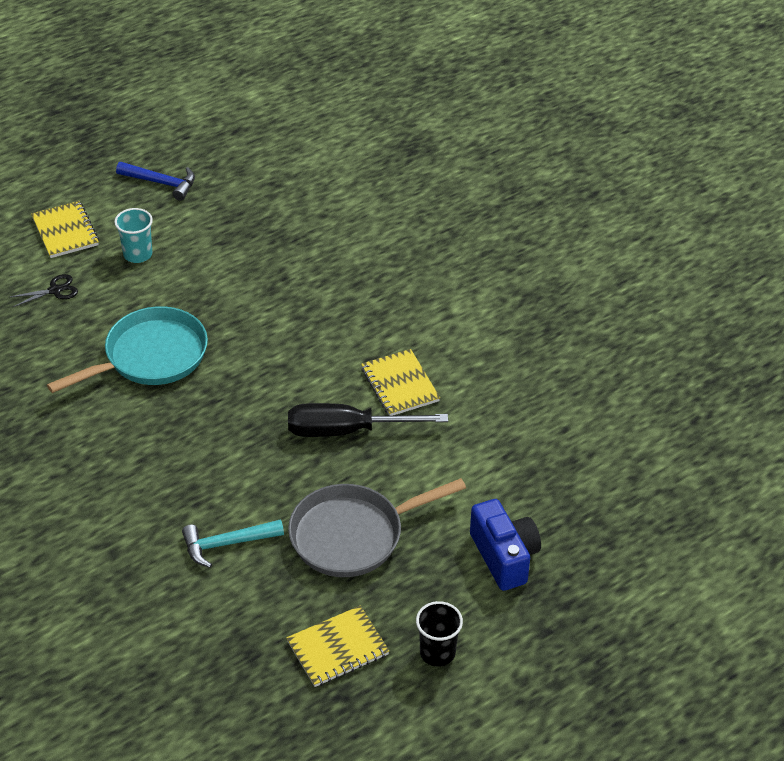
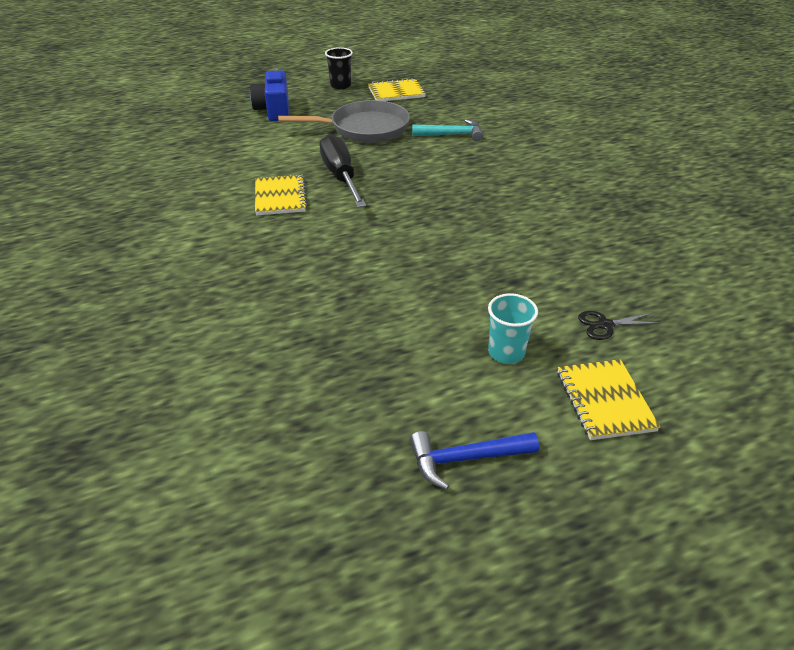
camera: 165 degrees left, 5 degrees down
turquoise pan [47,306,208,393] -> none
blue hammer [116,162,195,201] -> blue hammer turned 45 degrees counterclockwise [410,431,539,490]
black screwdriver [288,403,448,437] -> black screwdriver turned 120 degrees counterclockwise [320,134,366,208]

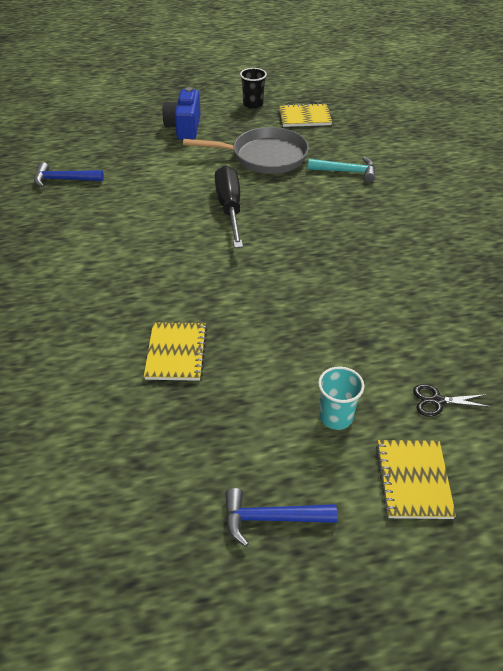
camera: 10 degrees right, 5 degrees up
yellow notebook [255,175,307,215] -> yellow notebook moved to [144,322,207,381]
none -> blue hammer [34,162,104,188]

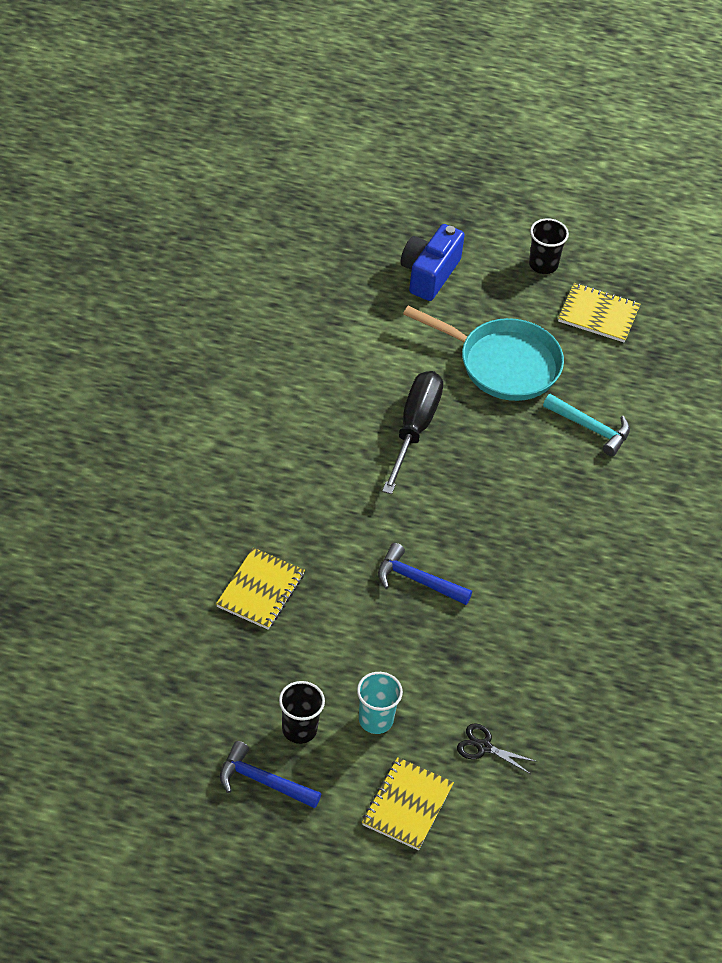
camera: 20 degrees right, 5 degrees up
blue hammer [34,162,104,188] -> blue hammer moved to [378,543,472,605]
grey pan [183,127,309,174] -> turquoise pan [403,306,564,401]
none -> black cup [279,681,325,744]

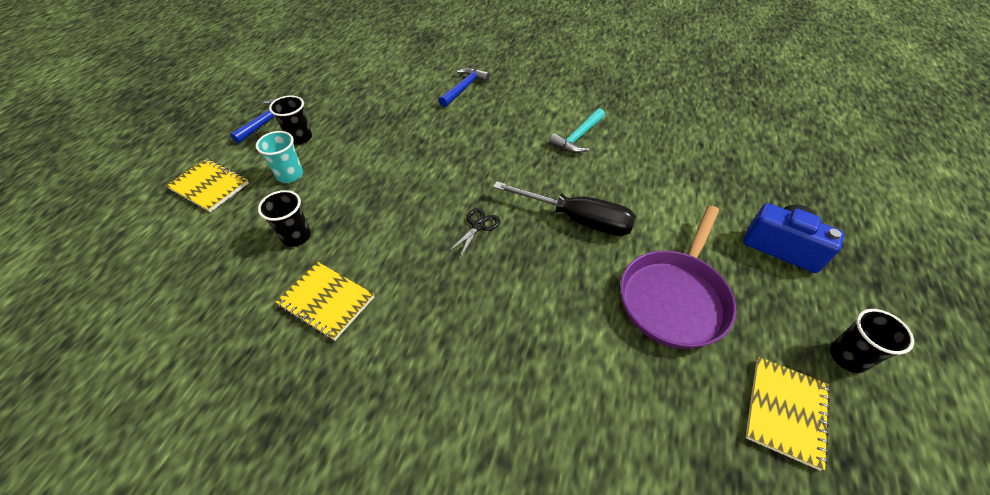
camera: 100 degrees right, 0 degrees up
yellow notebook [216,547,305,629] -> yellow notebook moved to [276,262,374,341]
blue hammer [378,543,472,605] -> blue hammer moved to [439,68,490,107]
turquoise pan [403,306,564,401] -> purple pan [620,205,736,349]
black scissors [457,723,537,774] -> black scissors moved to [447,208,500,258]
turquoise hammer [543,394,630,457] -> turquoise hammer moved to [549,108,605,153]
none -> black cup [258,190,311,247]

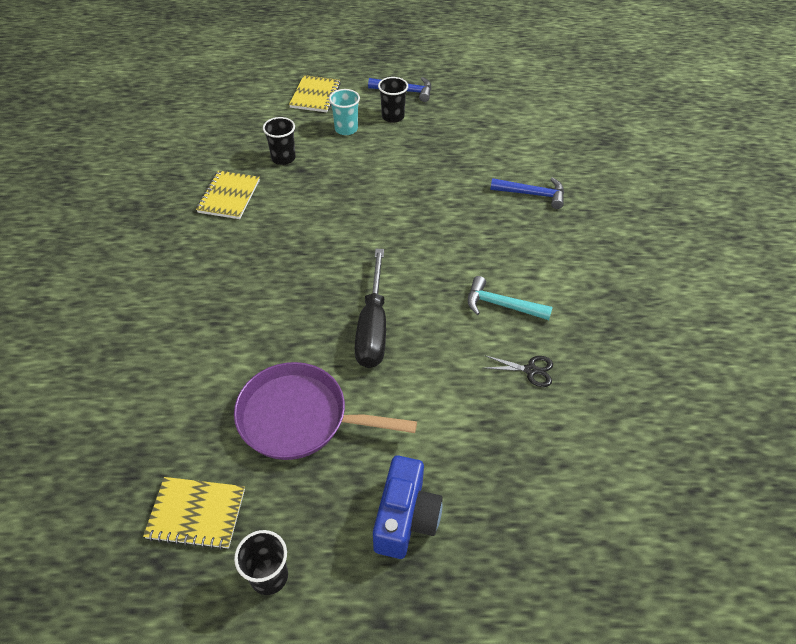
camera: 70 degrees right, 0 degrees up
black scissors [447,208,500,258] -> black scissors moved to [484,355,553,387]

